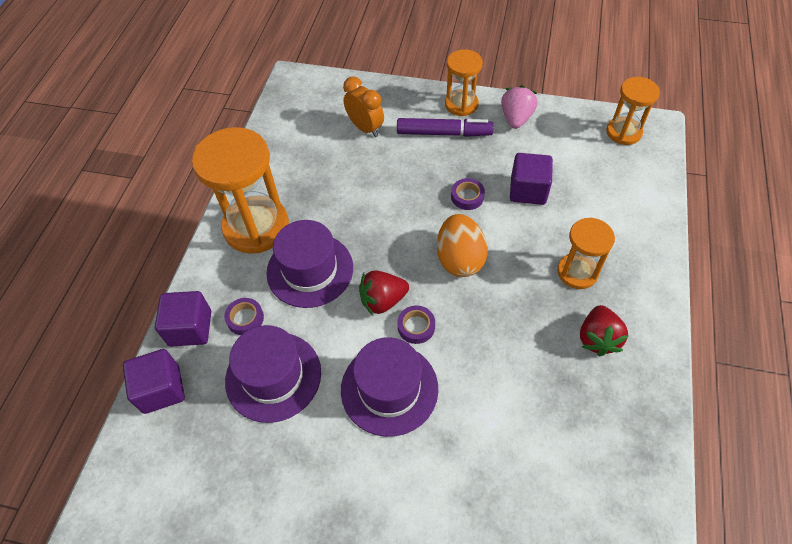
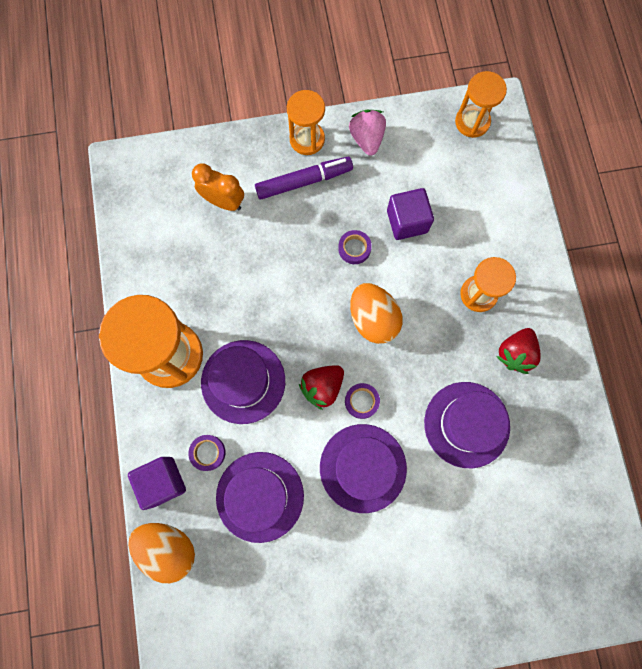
camera: 25 degrees left, 20 degrees up
purple cube [123,349,185,414] -> orange egg [128,523,195,583]
red strawberry [580,305,628,356] -> red strawberry turned 45 degrees clockwise [496,328,540,374]
none -> purple hat [424,382,510,468]

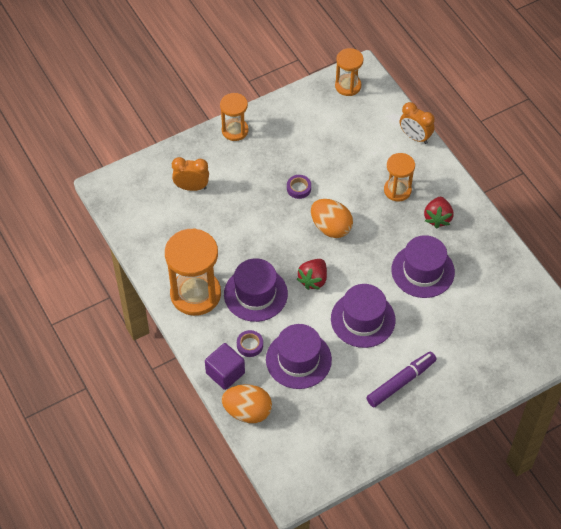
camera: 20 degrees left, 20 degrees down
purple marker [255,157,353,200] -> purple marker moved to [366,352,437,407]
purple tape [345,383,380,419] -> none
pink strawberry [349,110,386,156] -> none
purple cube [387,188,434,240] -> none
none -> orange clock [400,102,435,144]

